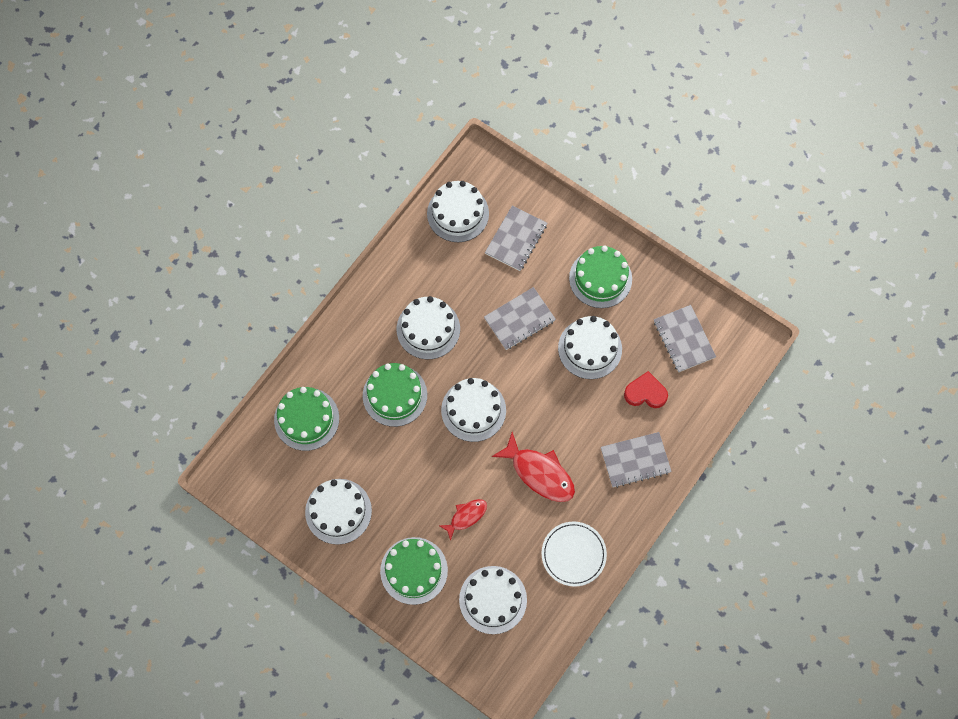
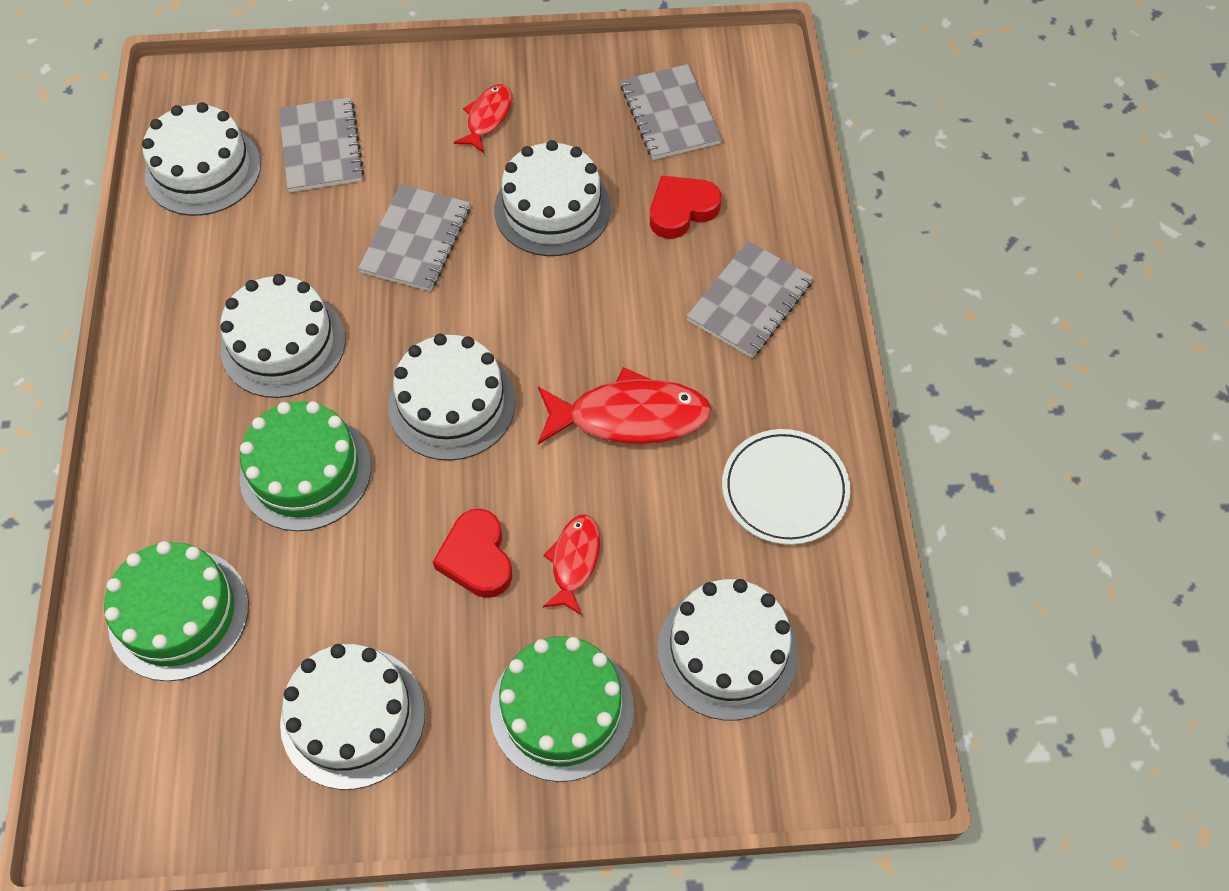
camera: 40 degrees left, 10 degrees down
green cake [569,246,632,308] -> red fish [454,84,512,153]
grey notebook [654,305,716,372] -> grey notebook turned 45 degrees clockwise [621,64,722,160]
none -> red heart [433,509,512,598]

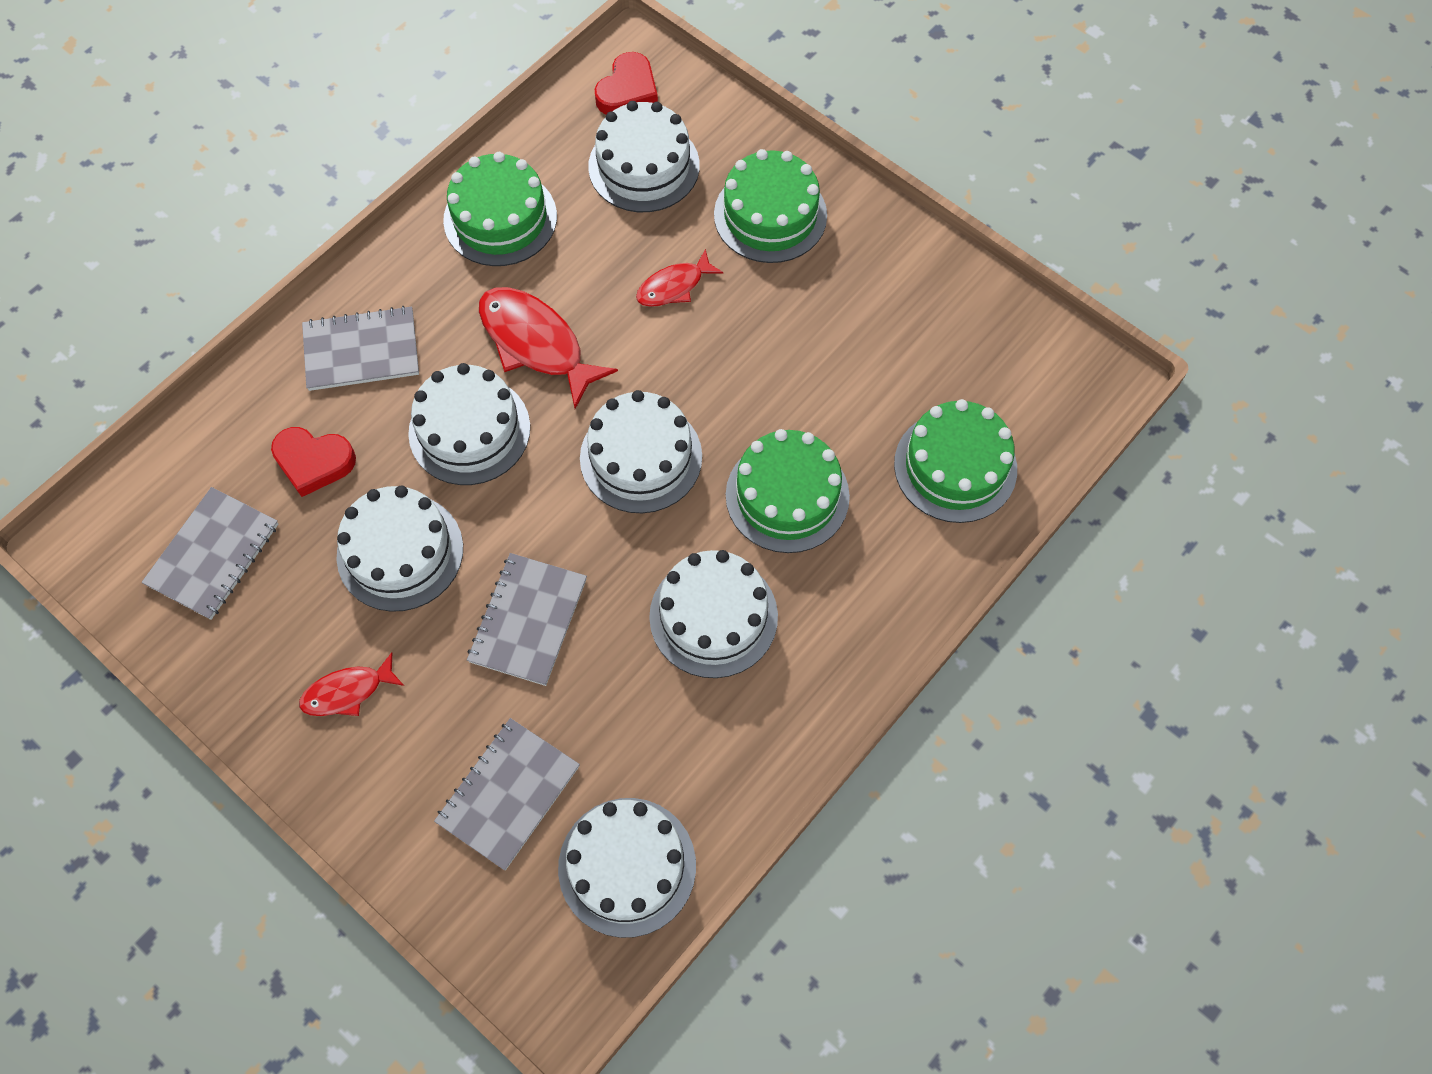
camera: 135 degrees left, 5 degrees up
white cake [280,644,425,790] -> white cake moved to [408,363,530,485]
grey notebook [358,184,470,291] -> grey notebook turned 45 degrees counterclockwise [467,553,587,686]
red heart [433,509,512,598] -> red heart moved to [595,52,658,115]
white plate [722,429,851,545] -> green cake [443,152,557,266]

